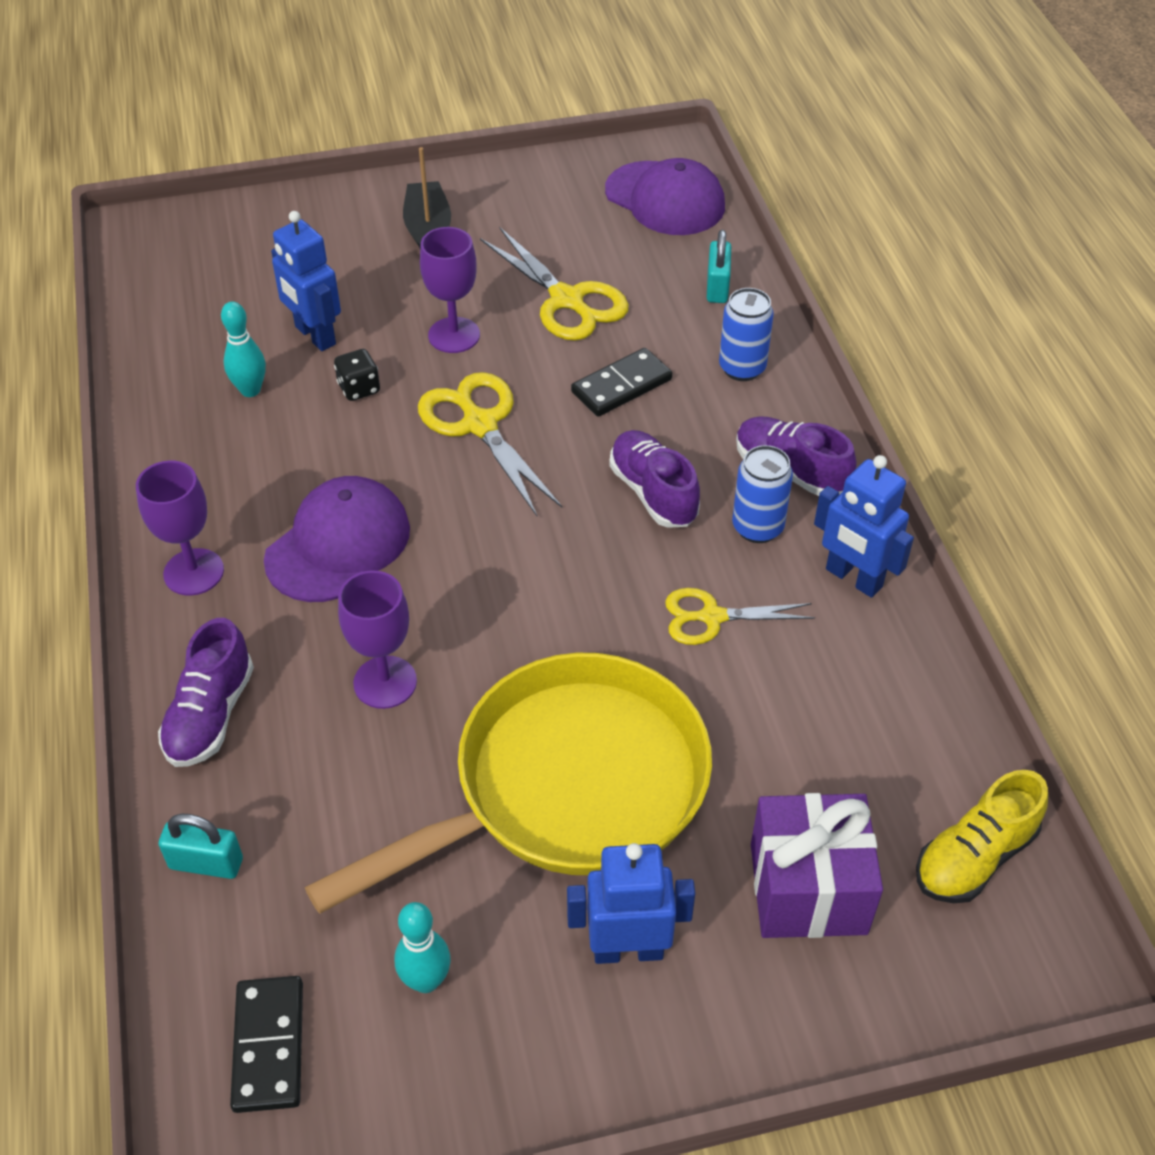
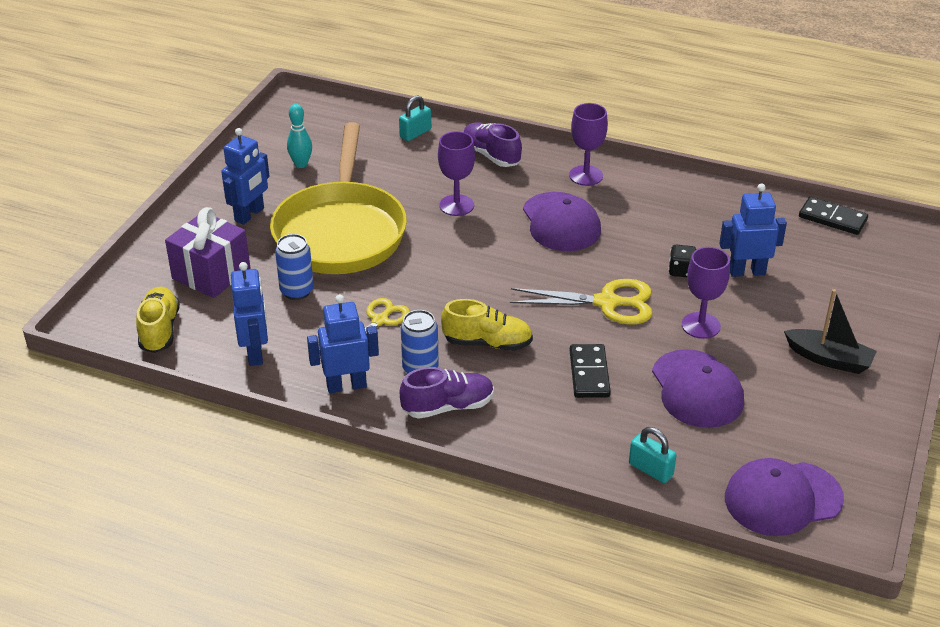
camera: 125 degrees right, 10 degrees down
turquoise bowling pin [221,301,266,397] -> none
black domino [230,976,303,1113] -> black domino moved to [799,197,868,235]
yellow scissors [480,227,629,341] -> purple cap [652,349,744,428]
purple shoe [609,430,700,528] -> yellow shoe [441,299,533,351]
blue can [719,288,774,381] -> blue can moved to [275,234,314,300]
none -> blue robot [231,262,268,366]

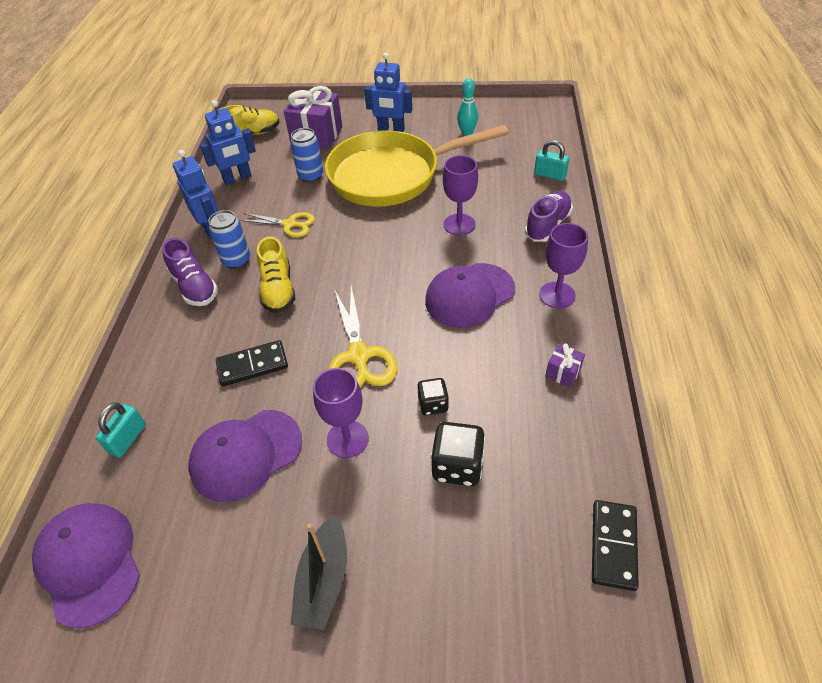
camera: 75 degrees right, 10 degrees up
blue robot [719,183,787,277] -> black dice [430,422,485,486]
none -> purple gift [545,343,585,388]

